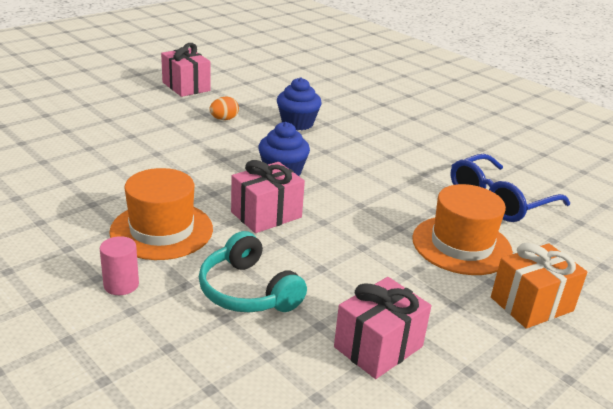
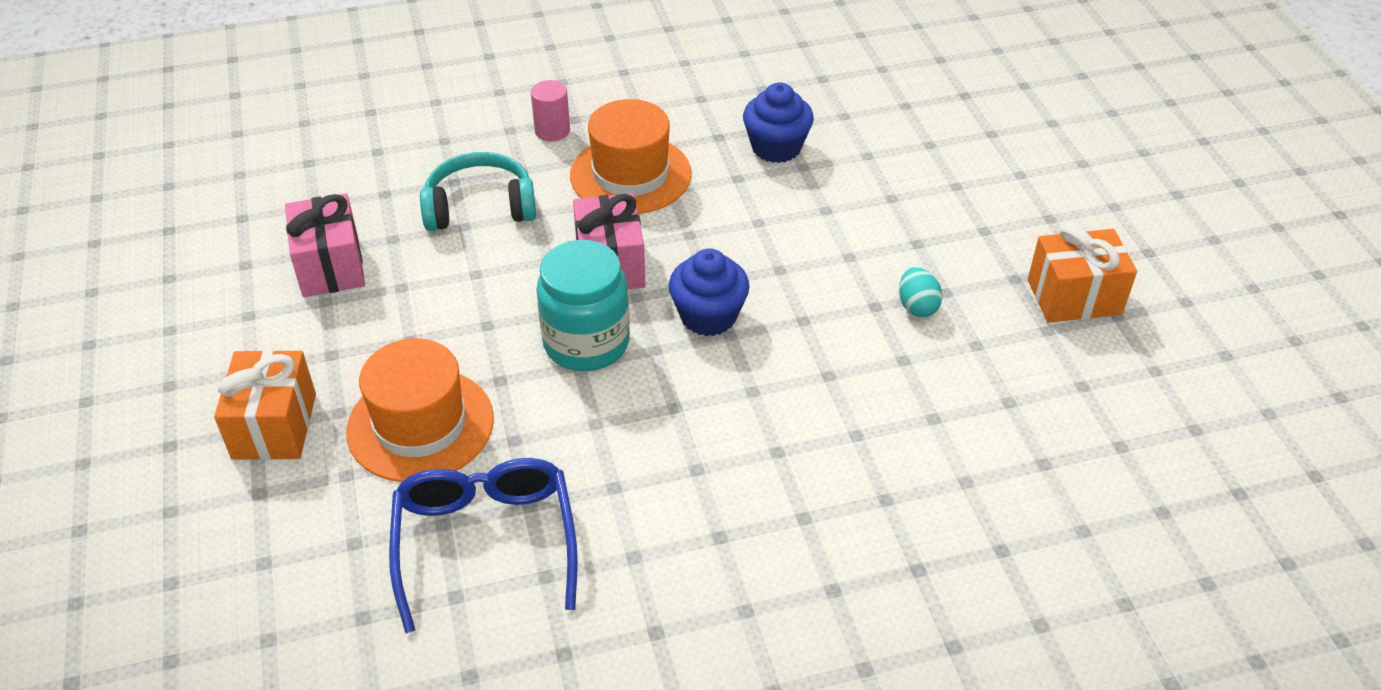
camera: 120 degrees right, 15 degrees up
pink gift [161,43,211,97] -> orange gift [1028,224,1137,323]
orange egg [210,96,239,120] -> turquoise egg [899,267,943,317]
blue cupcake [277,77,322,130] -> blue cupcake moved to [743,83,814,163]
none -> turquoise jar [536,240,630,371]

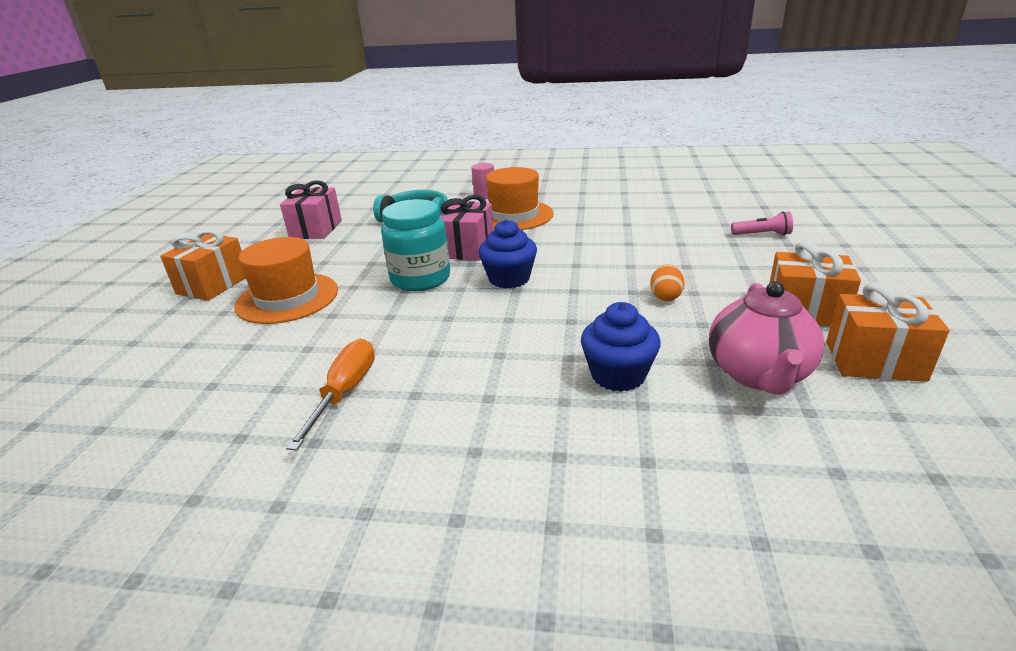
camera: 25 degrees right, 15 degrees down
blue glasses [389,458,578,633] -> none
blue cupcake [743,83,814,163] -> blue cupcake moved to [581,302,661,392]
turquoise egg [899,267,943,317] -> orange egg [650,264,685,301]
none -> orange screwdriver [286,339,375,451]
none -> pink teapot [709,281,824,395]
none -> pink flashlight [731,211,793,236]
none -> orange gift [826,282,950,382]

